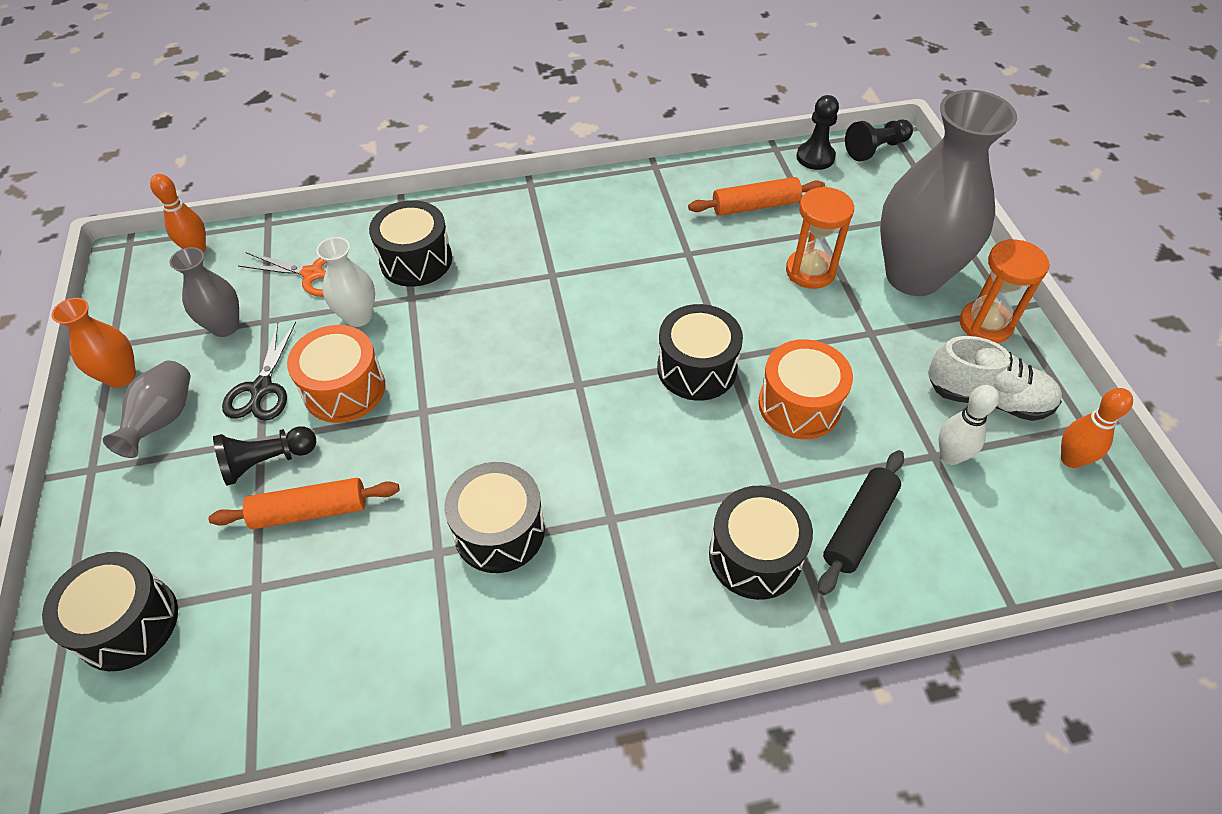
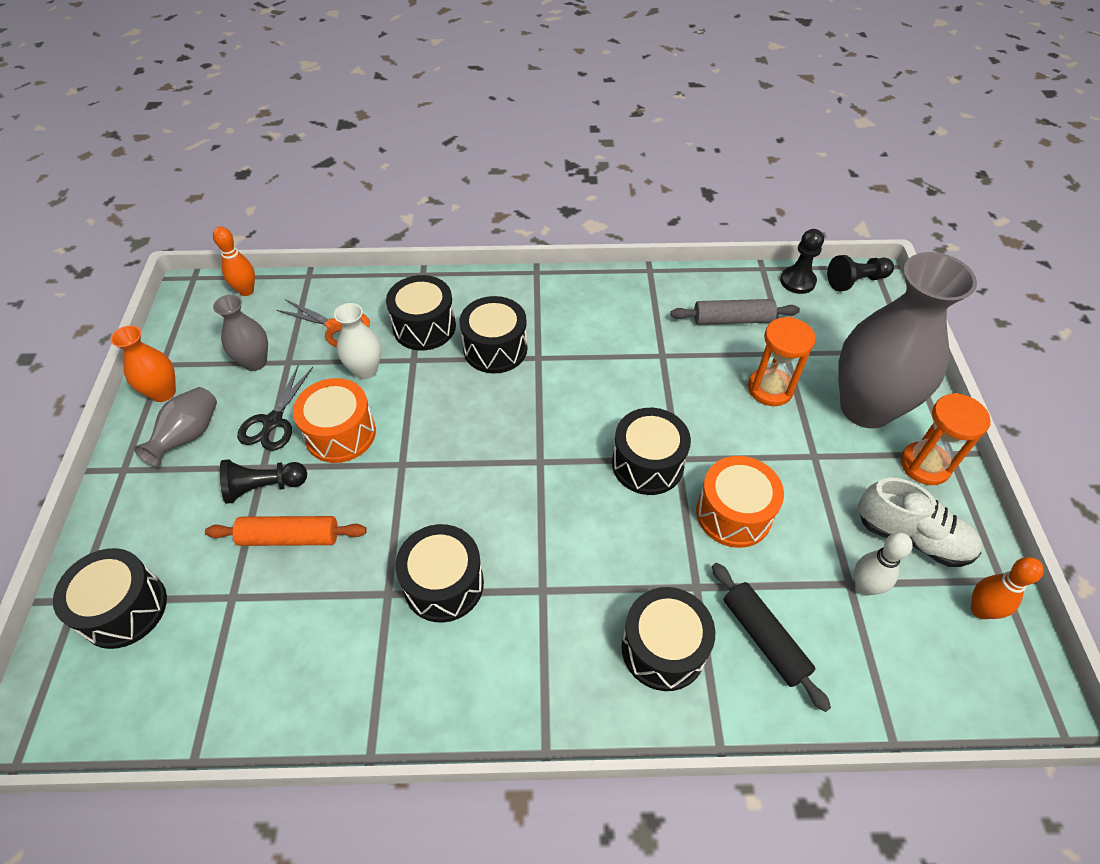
camera: 10 degrees right, 0 degrees up
orange rolling pin [688,177,825,216] -> grey rolling pin [670,299,800,325]
black rolling pin [818,450,904,595] -> black rolling pin turned 75 degrees counterclockwise [712,563,831,712]
none -> black drum [459,296,527,373]

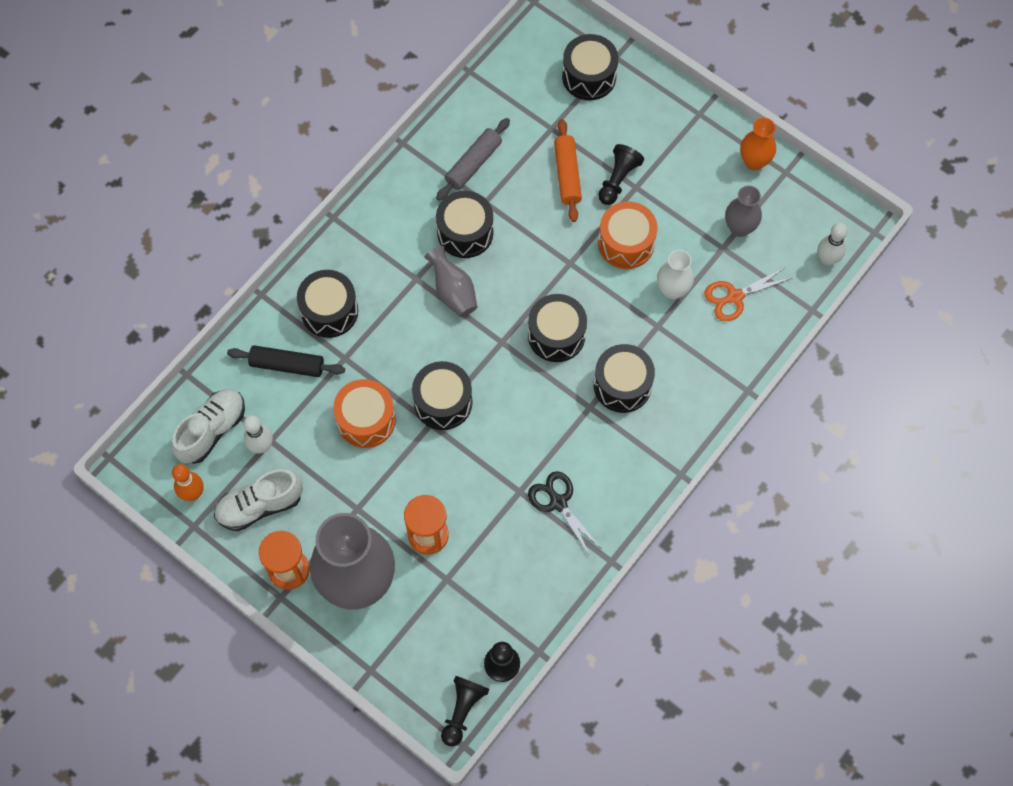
camera: 130 degrees right, 15 degrees up
grey vase [134,387,217,467] -> grey vase moved to [424,246,477,317]
orange rolling pin [205,516,367,546] -> orange rolling pin turned 45 degrees counterclockwise [554,119,582,222]
orange bowling pin [213,226,255,296] -> white bowling pin [818,223,848,266]
black scissors [237,365,313,451] -> black scissors moved to [528,471,603,558]
black drum [386,275,456,350] -> black drum moved to [528,294,587,362]
grey rolling pin [670,299,800,325] -> grey rolling pin moved to [436,118,510,201]
none -> white shoe [171,389,245,464]

